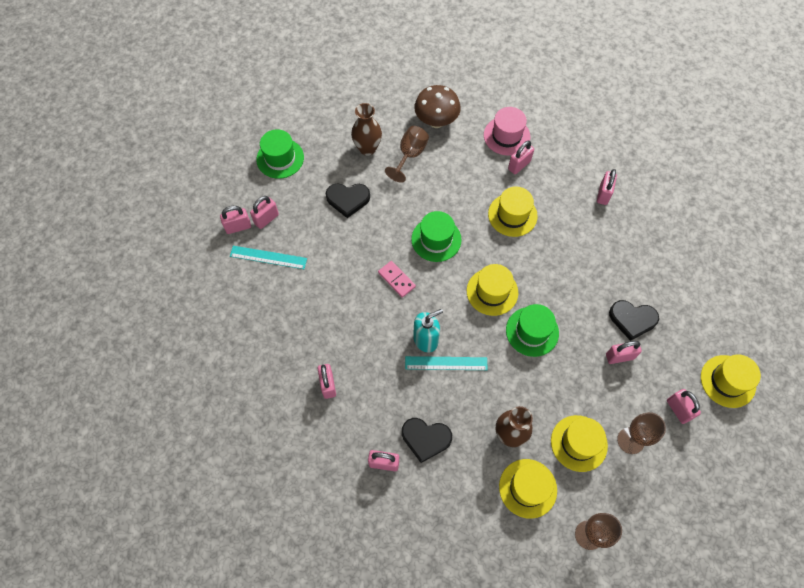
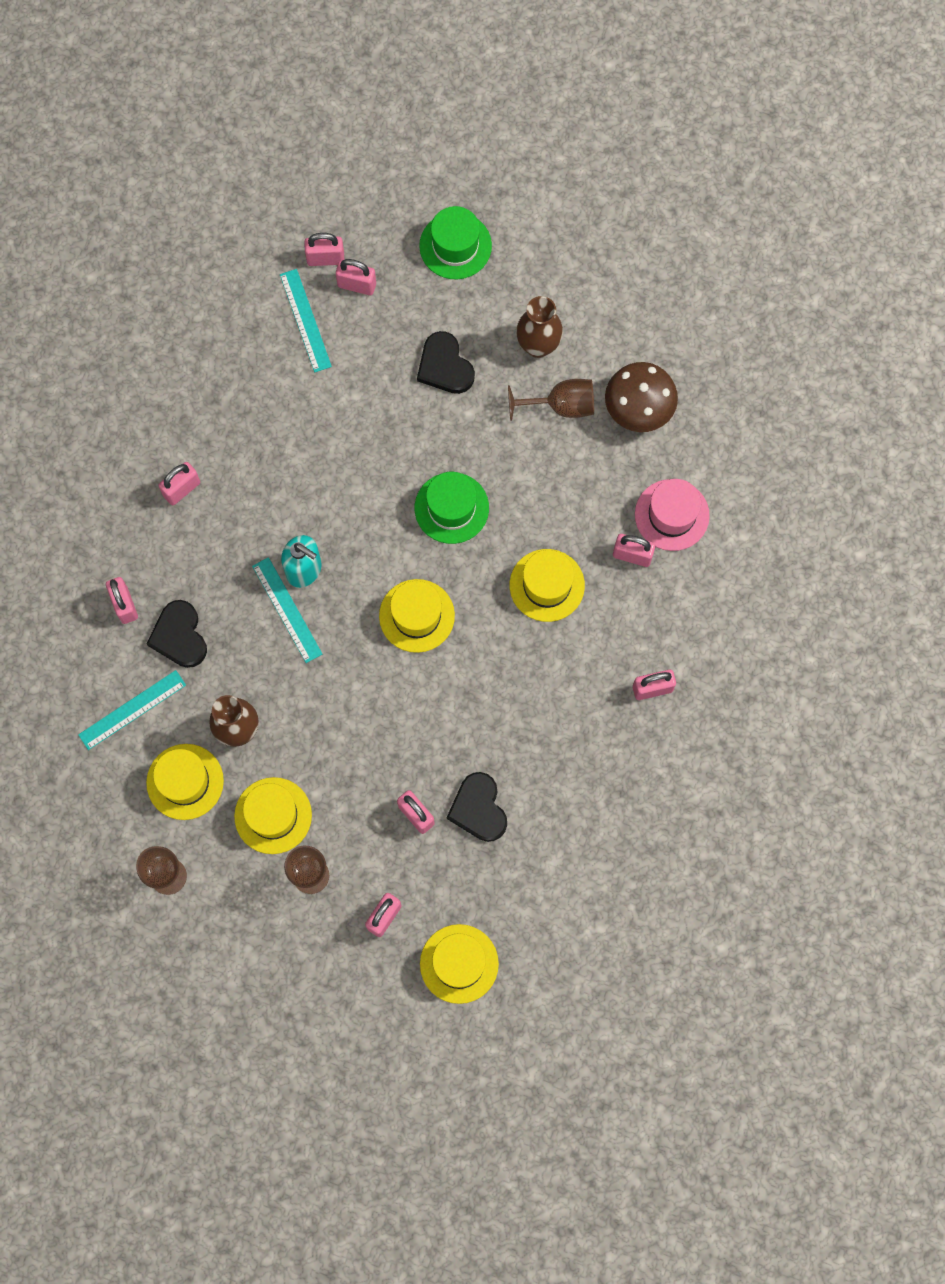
camera: 60 degrees right, 10 degrees up
pink padlock [220,206,251,234] -> pink padlock turned 45 degrees counterclockwise [304,233,344,266]
pink domino [378,261,416,298] -> none
green hat [506,304,559,357] -> none
none -> turquoise ruler [78,670,186,750]

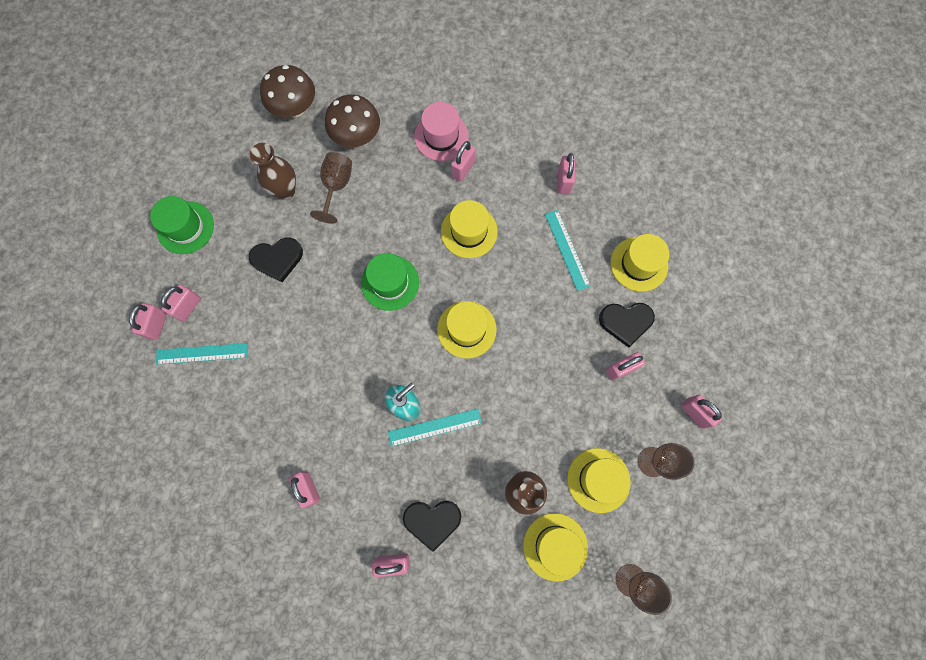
camera: 75 degrees left, 0 degrees up
turquoise ruler [78,670,186,750] -> turquoise ruler moved to [545,210,591,291]
yellow hat [420,924,499,1004] -> yellow hat moved to [611,234,669,292]
none -> brown mushroom [260,65,315,118]

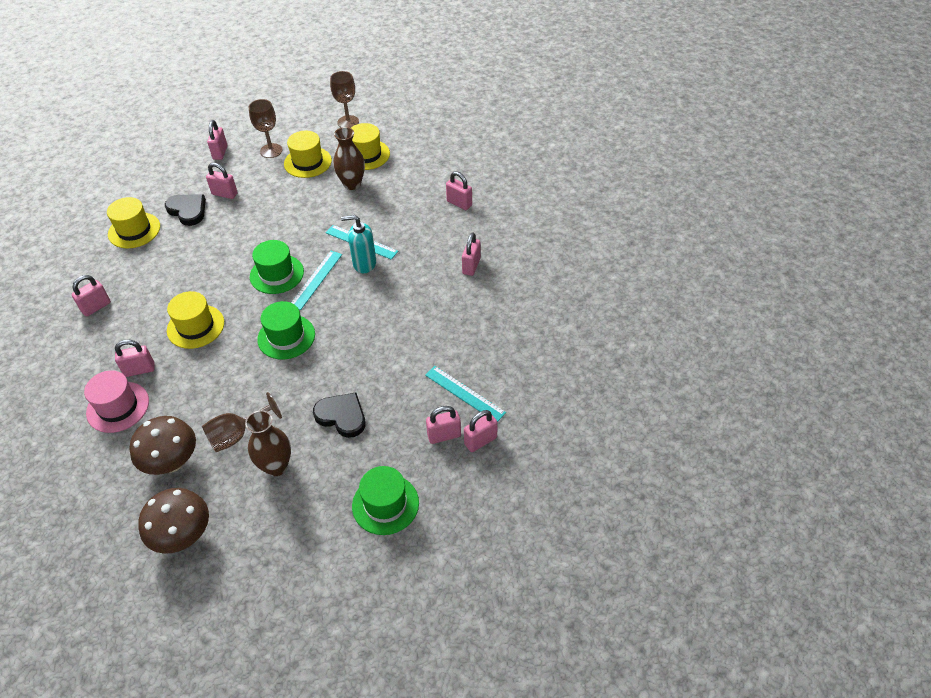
camera: 135 degrees left, 25 degrees down
black heart [403,501,461,552] -> none
yellow hat [437,301,497,359] -> green hat [250,240,304,294]
turquoise ruler [545,210,591,291] -> turquoise ruler moved to [291,251,342,310]

